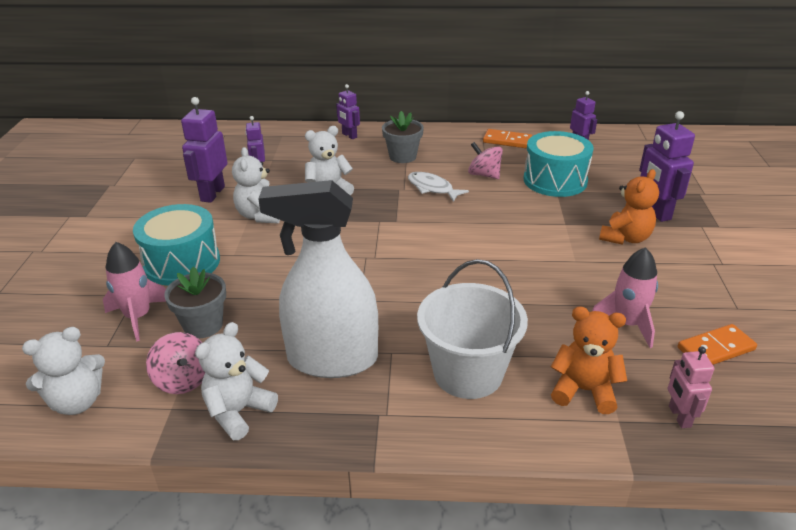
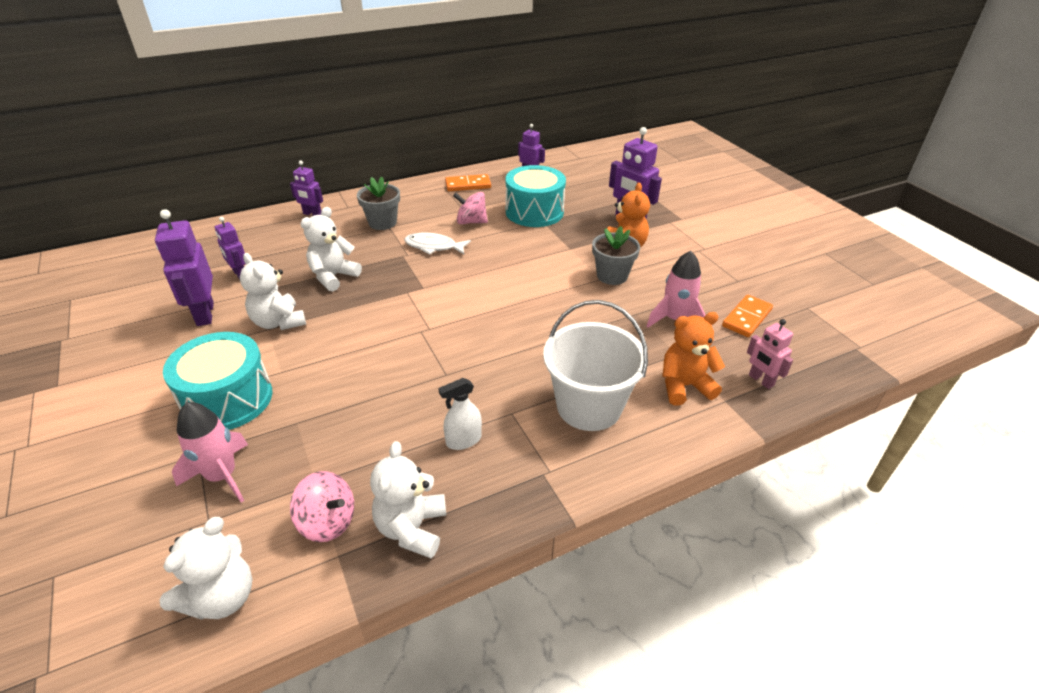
camera: 30 degrees left, 5 degrees up
grey flower pot [164,267,226,338] -> grey flower pot moved to [592,226,640,285]
white spray bottle [258,180,378,378] -> white spray bottle [438,378,482,450], size x0.41

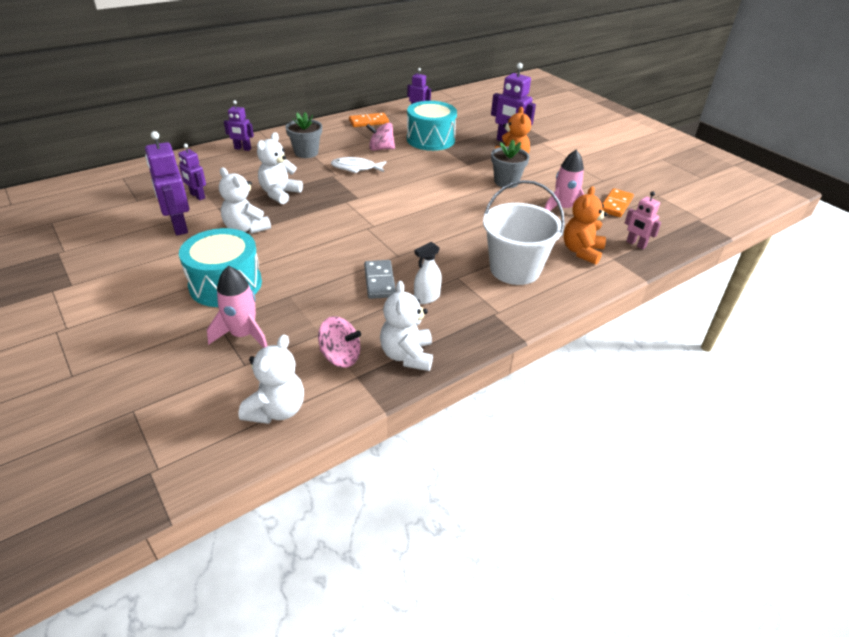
camera: 10 degrees left, 0 degrees up
orange teddy bear [662,312,725,406] -> orange teddy bear turned 45 degrees counterclockwise [564,186,608,264]
none -> grey domino [364,260,396,299]

